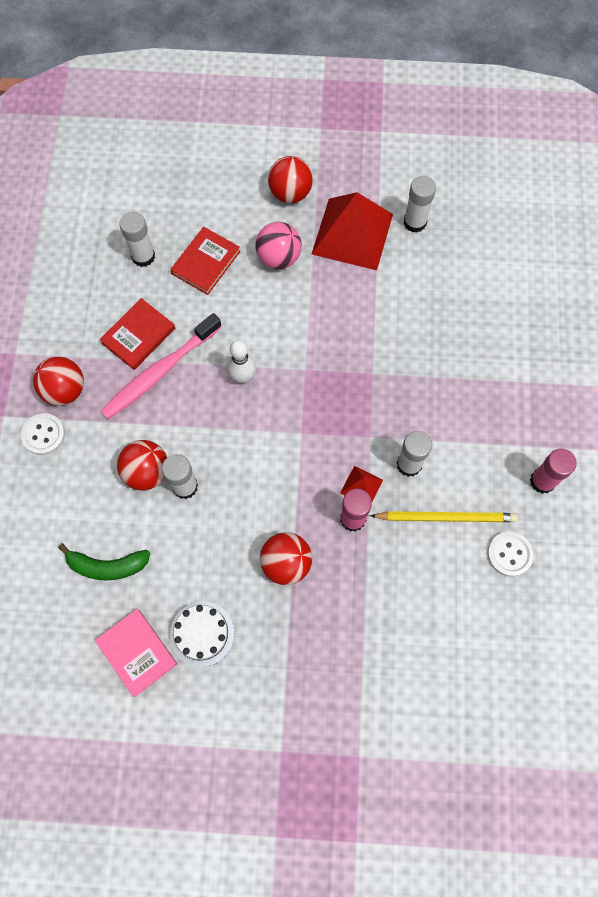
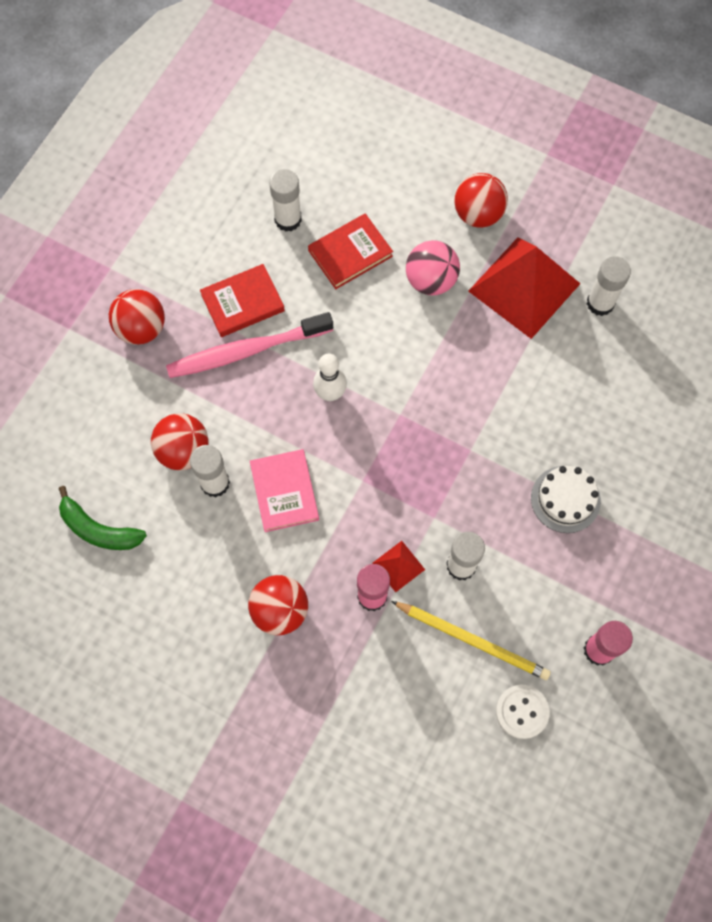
camera: 25 degrees right, 0 degrees up
white button [21,413,65,455] -> none
pink book [95,609,177,697] -> pink book moved to [250,449,319,532]
white cake [170,601,235,667] -> white cake moved to [531,466,601,533]

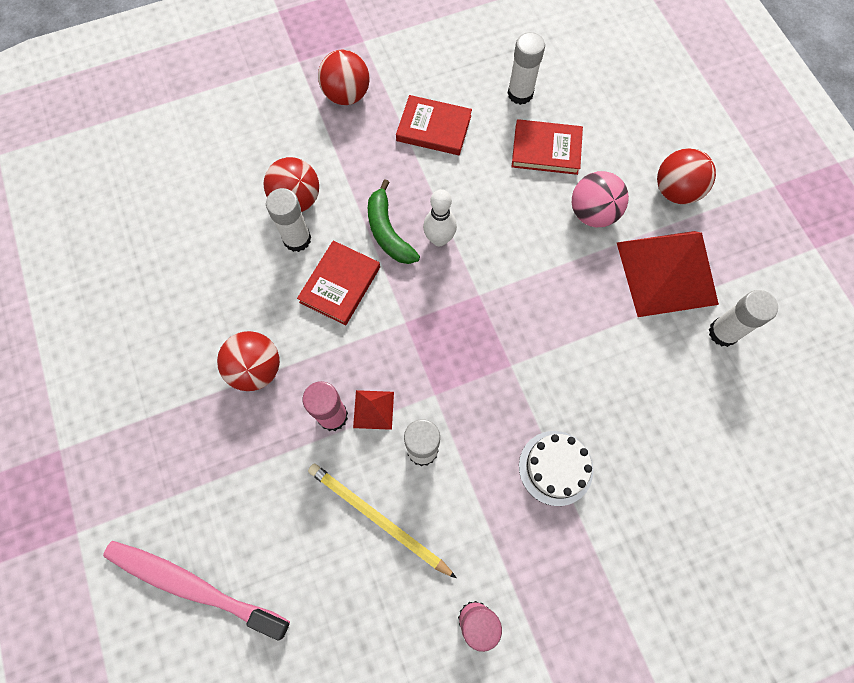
camera: 40 degrees right, 0 degrees up
green banana [59,486,147,550] -> green banana moved to [368,179,420,264]
pink toothbrush [166,312,333,378] -> pink toothbrush moved to [103,541,290,641]
pink book [250,449,319,532] -> red book [297,240,380,326]
yellow pencil [391,601,551,680] -> yellow pencil turned 150 degrees clockwise [308,464,456,578]
white button [496,685,550,739] -> none

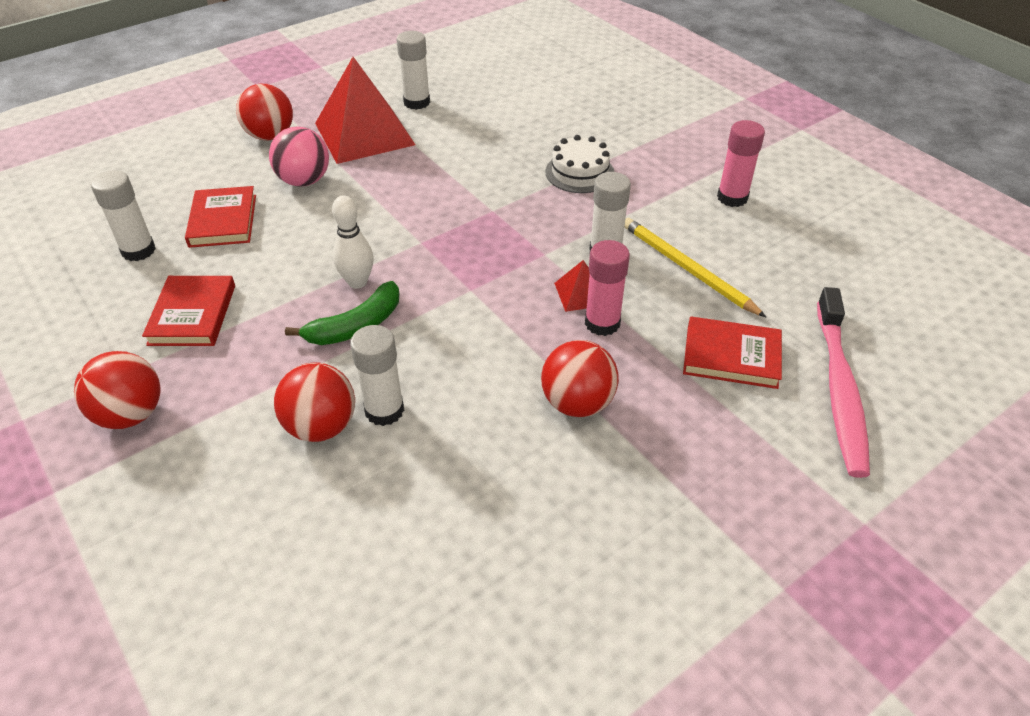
camera: 105 degrees left, 25 degrees down
red book [297,240,380,326] -> red book moved to [683,316,782,389]
yellow pencil [308,464,456,578] -> yellow pencil turned 120 degrees clockwise [624,218,766,317]

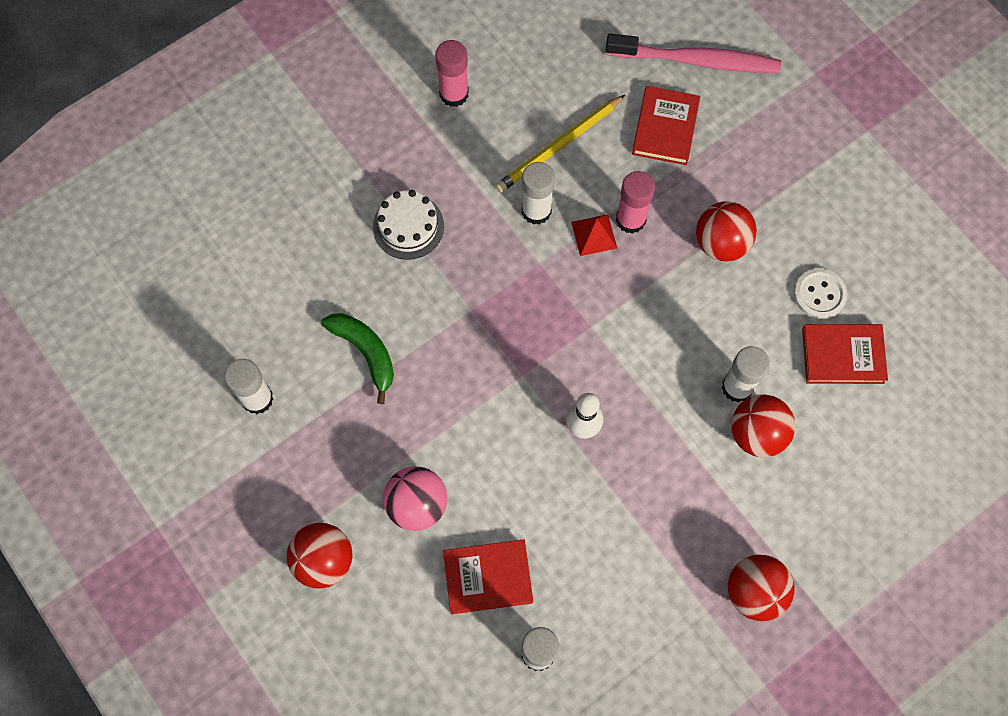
camera: 90 degrees left, 25 degrees up
red book [142,276,235,346] -> red book moved to [802,324,888,384]
green banana [285,281,399,345] -> green banana moved to [321,313,394,404]
red pyramid [315,57,415,164] -> none
none -> white button [794,268,847,319]

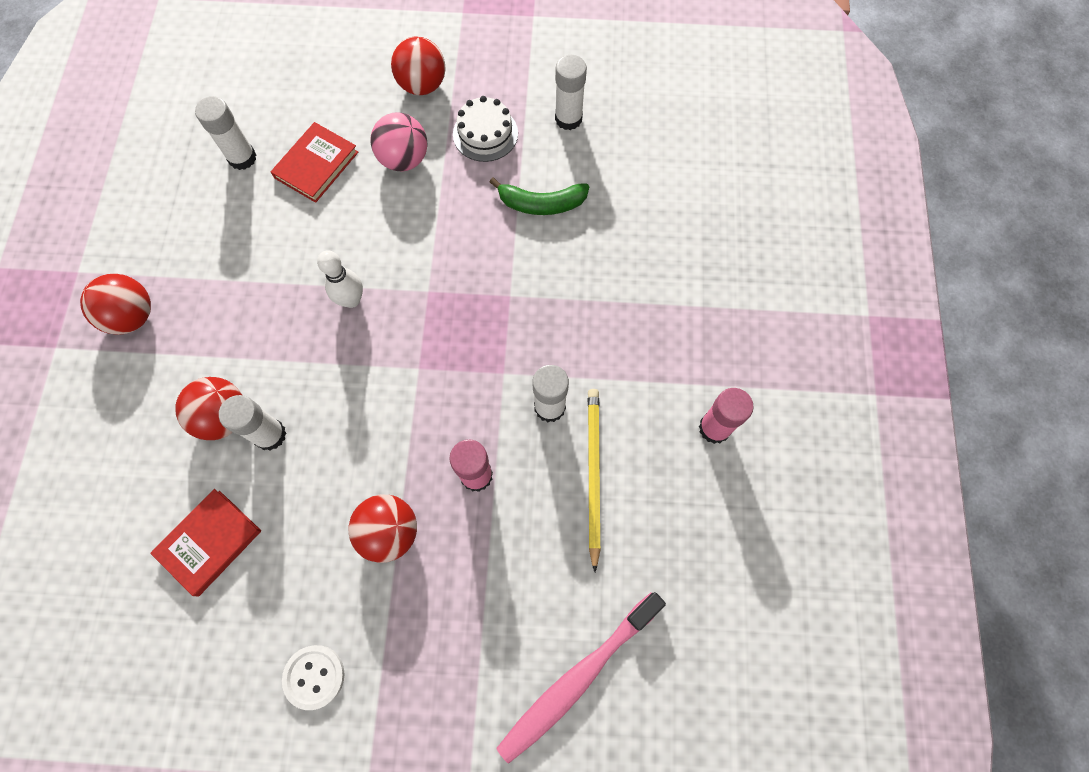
camera: 130 degrees right, 0 degrees up
white cake [373,190,444,260] -> white cake moved to [453,96,518,162]
red pyramid [571,214,617,256] -> none
red book [632,86,700,165] -> none
white button [794,268,847,319] -> white button moved to [282,645,344,710]

